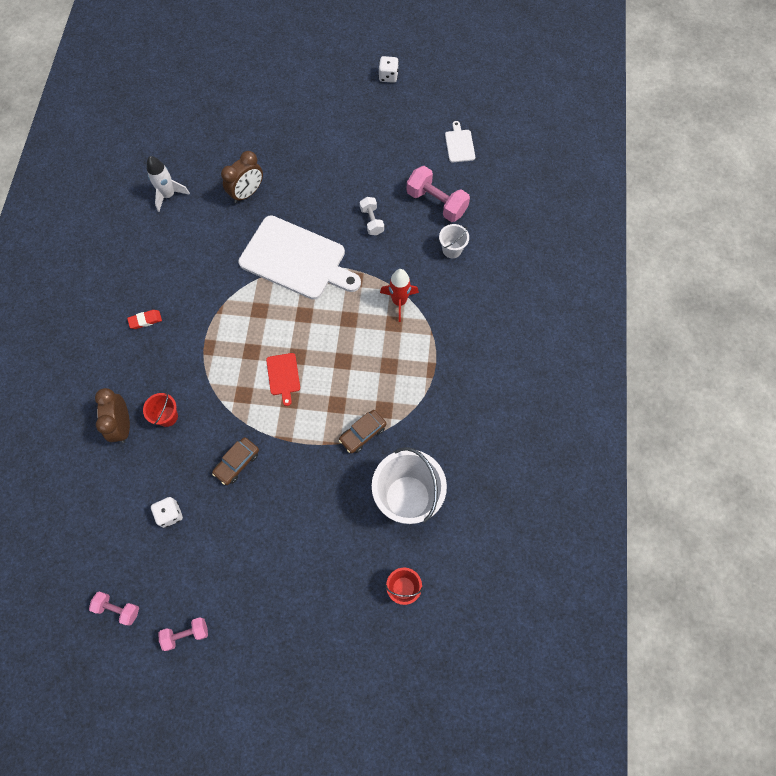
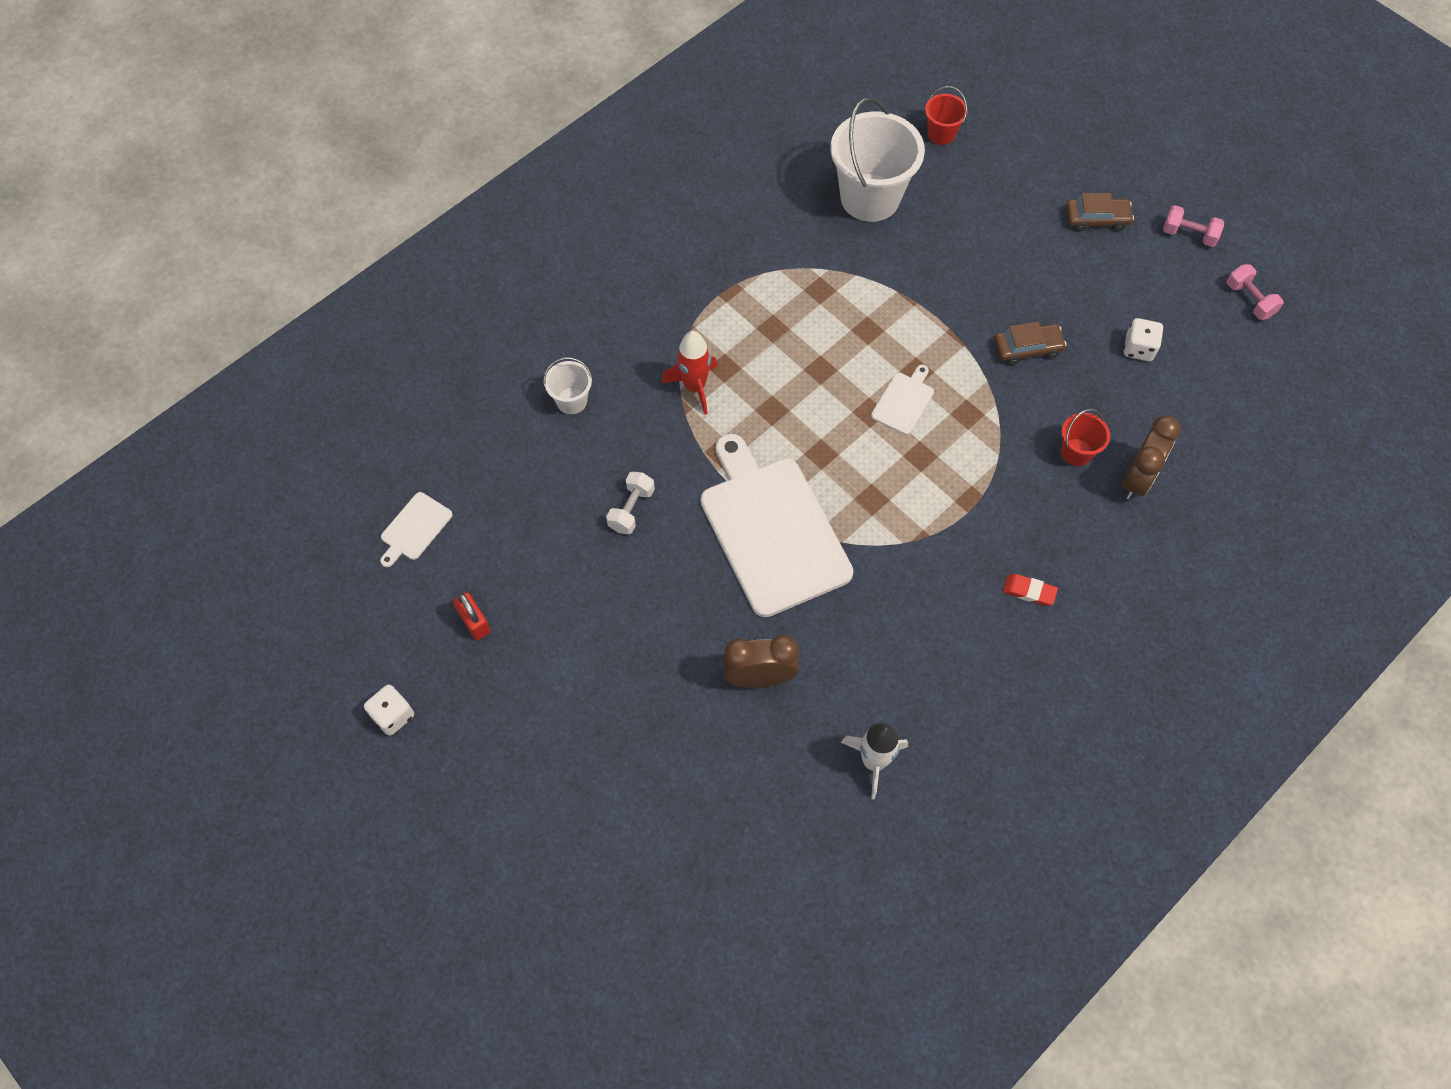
camera: 140 degrees left, 5 degrees down
red cutting board [266,353,300,406] -> white cutting board [871,365,934,435]
brown car [339,410,387,454] -> brown car moved to [1066,193,1134,232]
pink dumbbell [407,166,470,222] -> none
none -> red padlock [453,592,491,640]

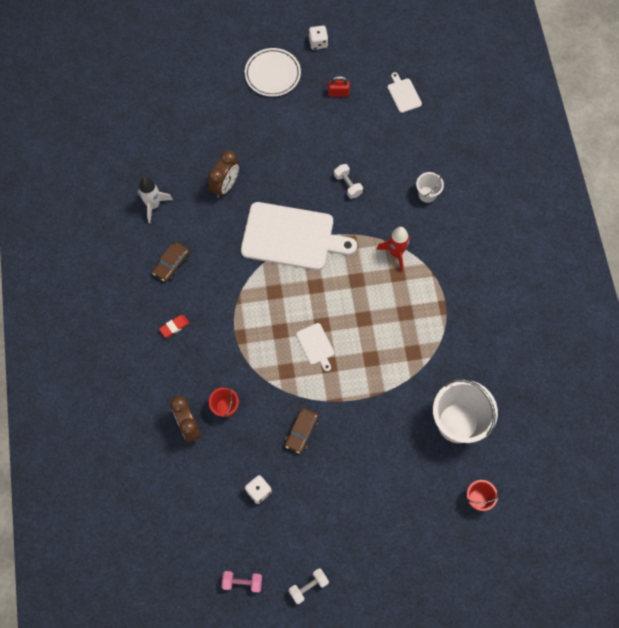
camera: 125 degrees right, 5 degrees up
brown car [1066,193,1134,232] -> brown car moved to [152,242,190,282]
pink dumbbell [1163,205,1224,247] -> white dumbbell [288,568,329,604]
none -> white plate [245,48,301,97]

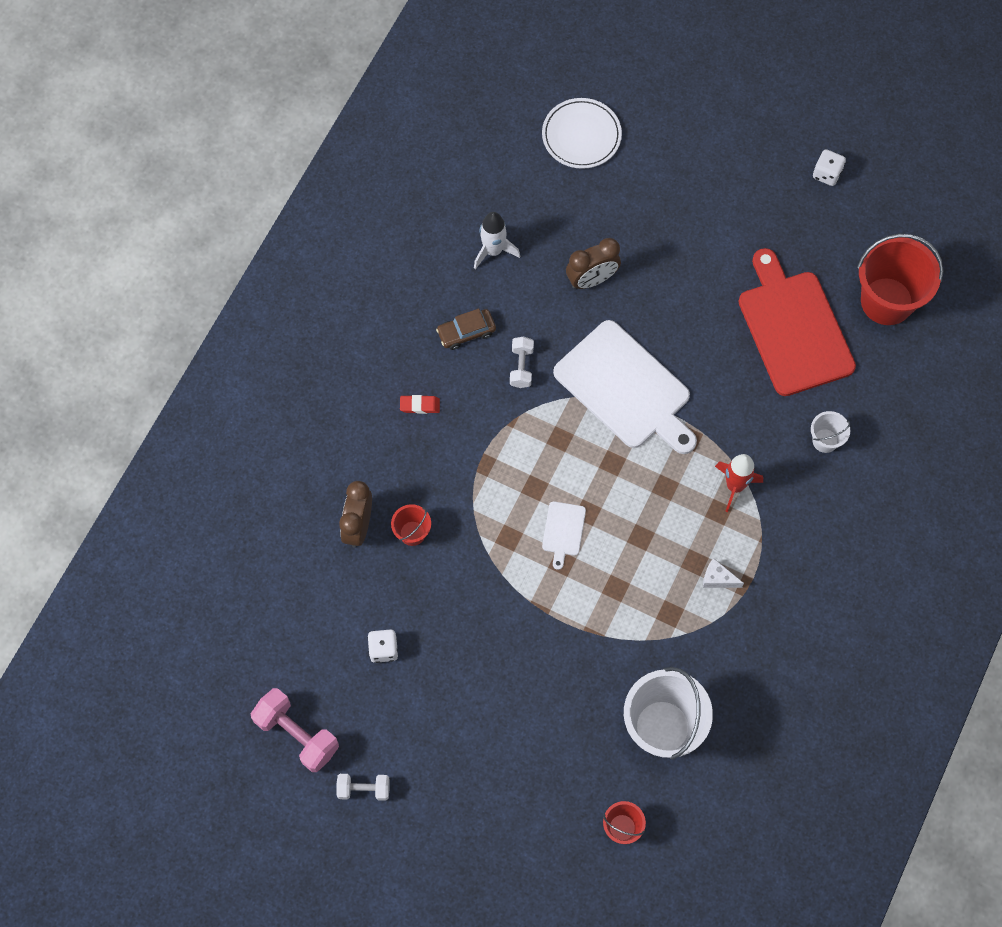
camera: 35 degrees right, 0 degrees up
pink dumbbell [222,571,262,593] -> pink dumbbell [250,688,339,772], size x1.69
white plate [245,48,301,97] -> white plate moved to [542,98,622,169]
brown car [285,408,319,453] -> none
red padlock [328,76,350,97] -> none
white dumbbell [334,164,363,199] -> white dumbbell moved to [510,337,534,388]
white cutting board [388,72,422,113] -> red bucket [857,234,943,325]
none -> white cheese [703,558,744,588]
none -> red cutting board [738,248,856,396]

